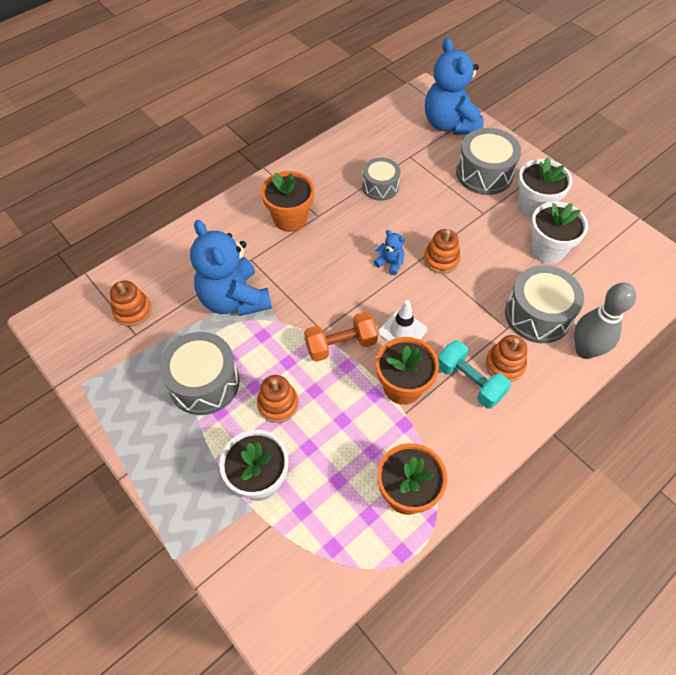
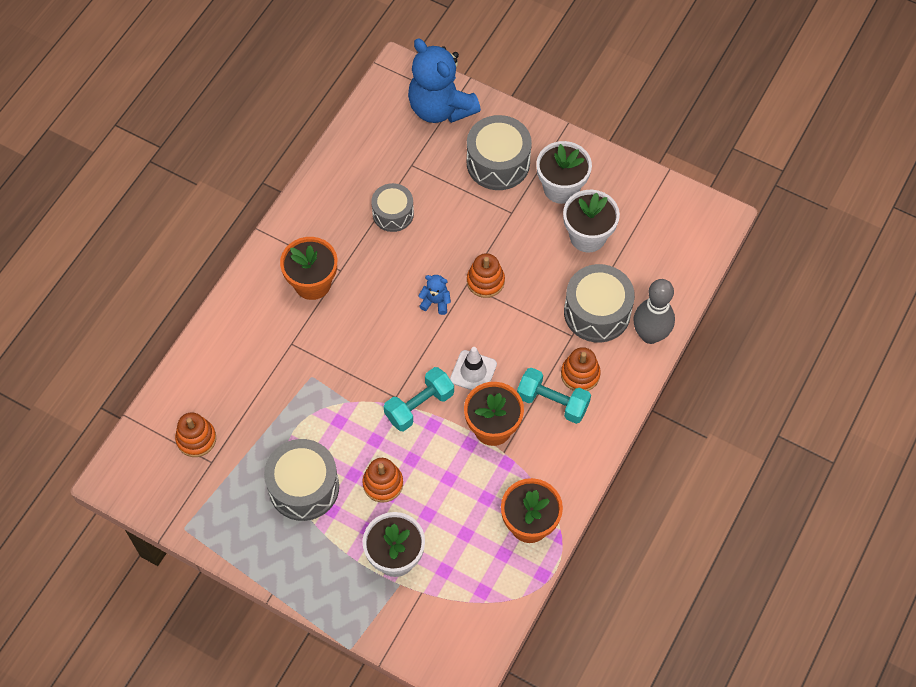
camera: 20 degrees left, 5 degrees up
blue teddy bear [190,220,272,316] -> none
orange dumbbell [304,312,378,362] -> turquoise dumbbell [384,367,454,431]

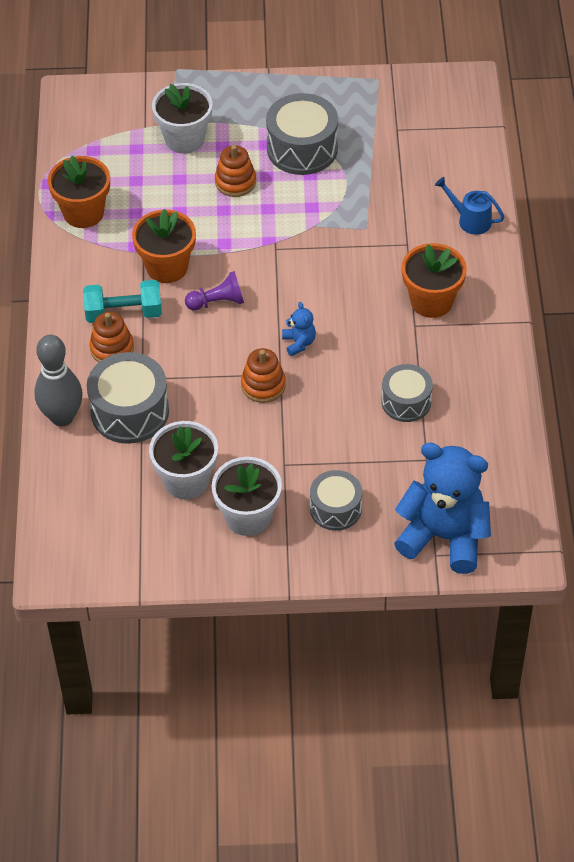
camera: 150 degrees right, 10 degrees down
orange stacking toy [175,412,216,457] -> none
turquoise dumbbell [384,367,454,431] -> none
blue teddy bear [419,275,451,315] -> blue teddy bear turned 90 degrees counterclockwise [282,302,316,356]
white traffic cone [450,347,497,390] -> purple pawn [185,271,244,310]
grey drum [467,115,532,190] -> grey drum [310,470,362,531], size x0.64
none -> blue watering can [435,177,504,235]

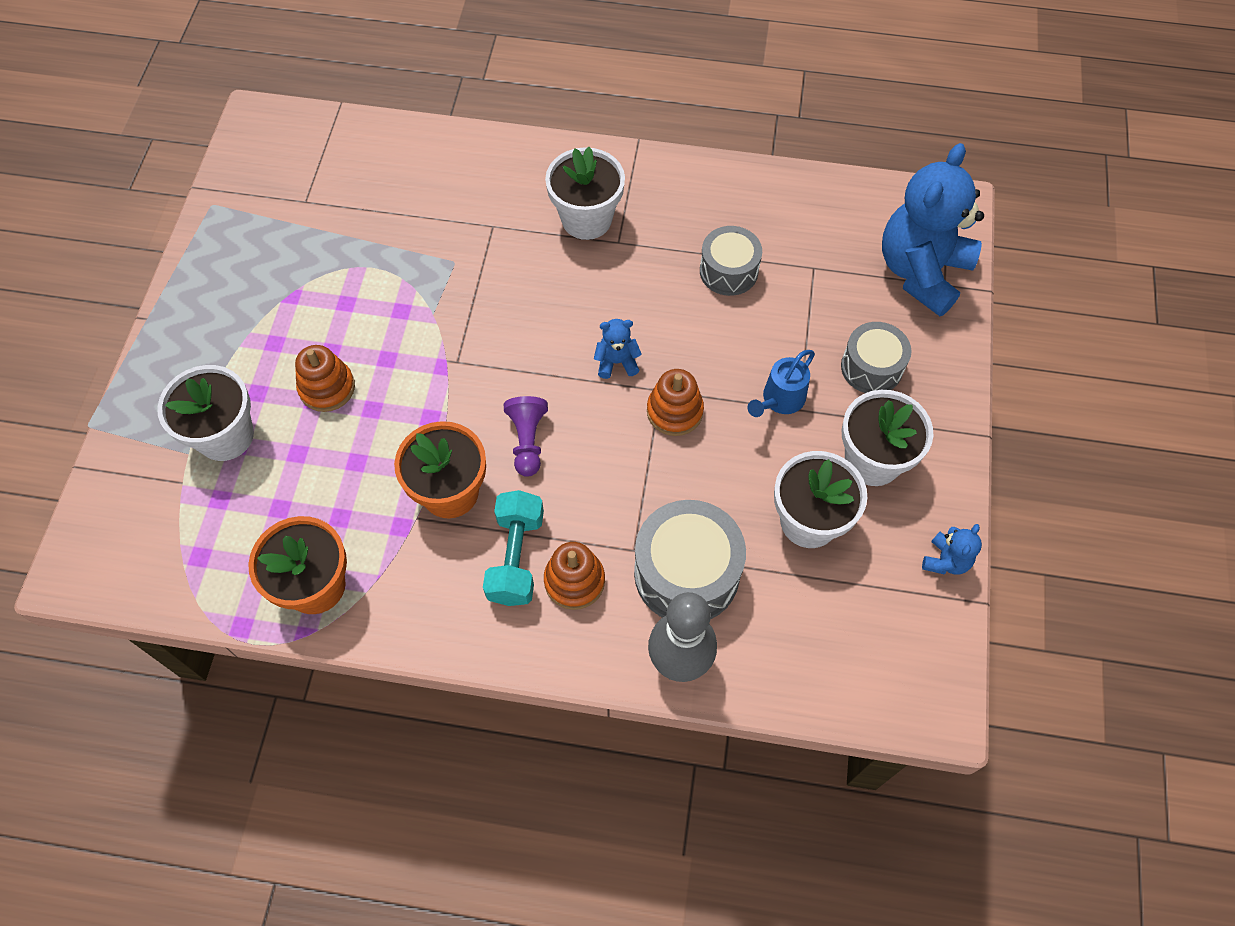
camera: 80 degrees left, 10 degrees up
grey drum [266,93,338,175] -> none
orange flower pot [402,243,467,318] -> white flower pot [545,147,625,240]
blue watering can [435,177,504,235] -> blue watering can moved to [747,350,815,417]
none -> blue teddy bear [922,524,982,575]

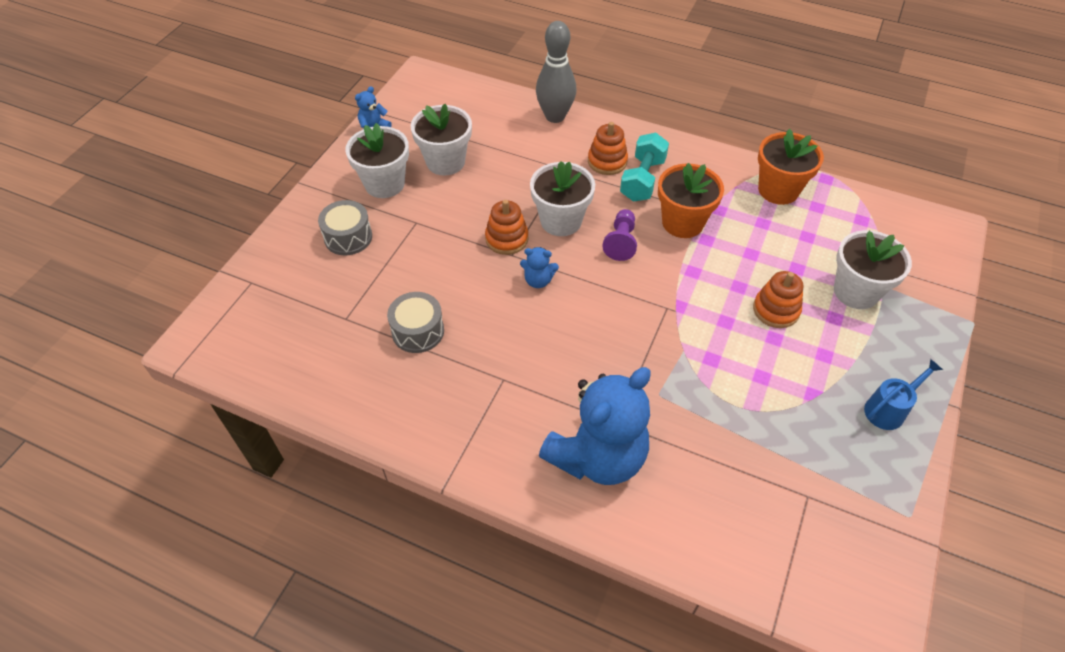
camera: 165 degrees left, 10 degrees down
white flower pot [545,147,625,240] -> white flower pot moved to [530,161,595,236]
grey drum [634,500,746,620] -> none
blue watering can [747,350,815,417] -> blue watering can moved to [864,359,943,430]
blue teddy bear [882,143,984,316] -> blue teddy bear moved to [539,367,651,485]

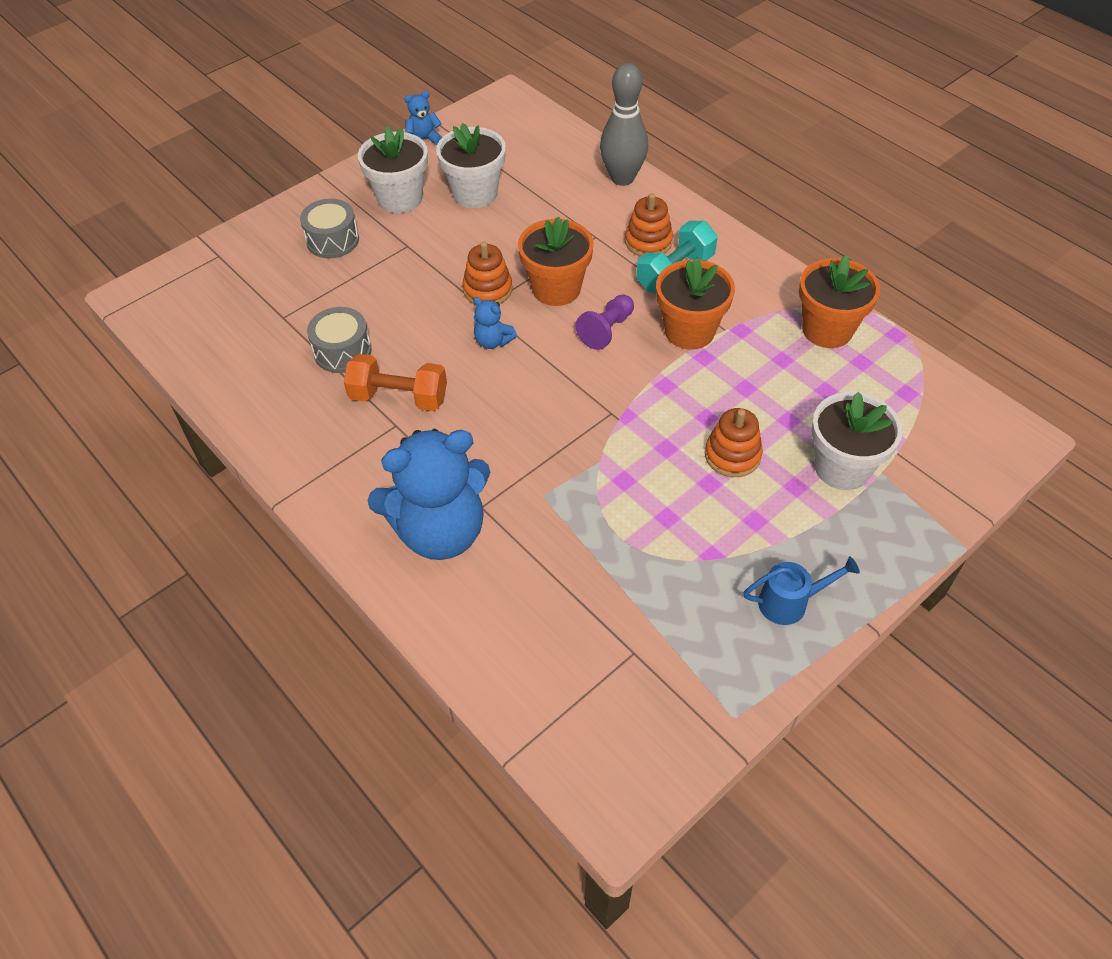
camera: 25 degrees right, 0 degrees up
white flower pot [530,161,595,236] -> orange flower pot [518,216,594,306]
none -> orange dumbbell [344,354,447,411]

